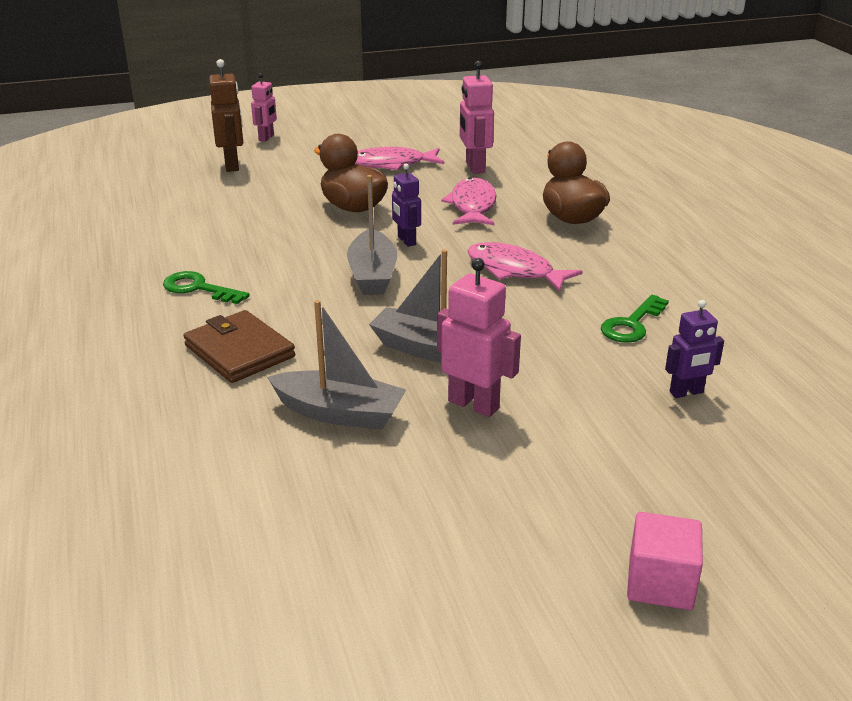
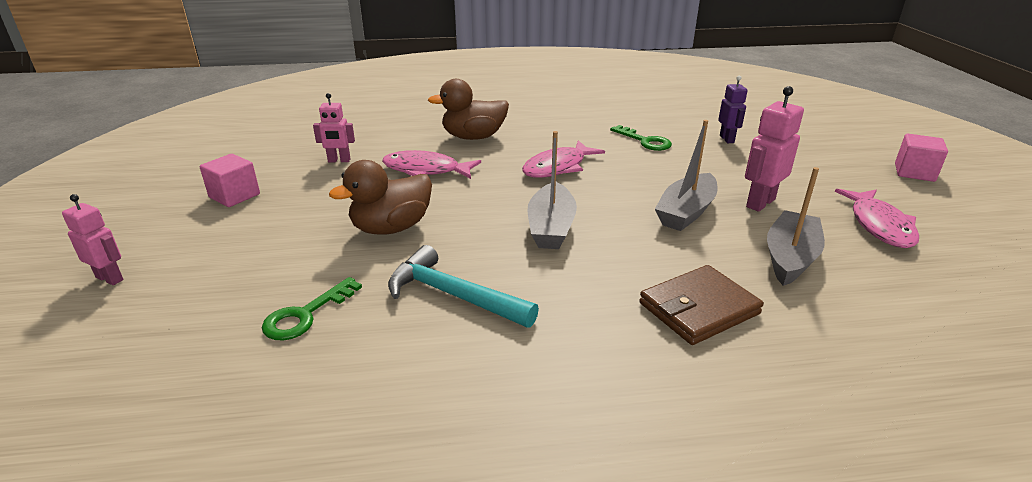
camera: 80 degrees left, 0 degrees up
green key [163,271,250,304] -> green key moved to [262,277,362,340]
brown robot [209,59,243,172] -> none
grey boat [347,175,397,295] -> grey boat turned 90 degrees clockwise [528,131,577,249]
pink fish [355,147,444,170] -> pink fish moved to [835,189,919,248]
purple robot [392,164,421,247] -> none
pink robot [460,61,494,174] -> pink robot [313,93,355,162], size x0.66
none -> pink cube [200,154,260,207]
none -> turquoise hammer [388,245,539,328]

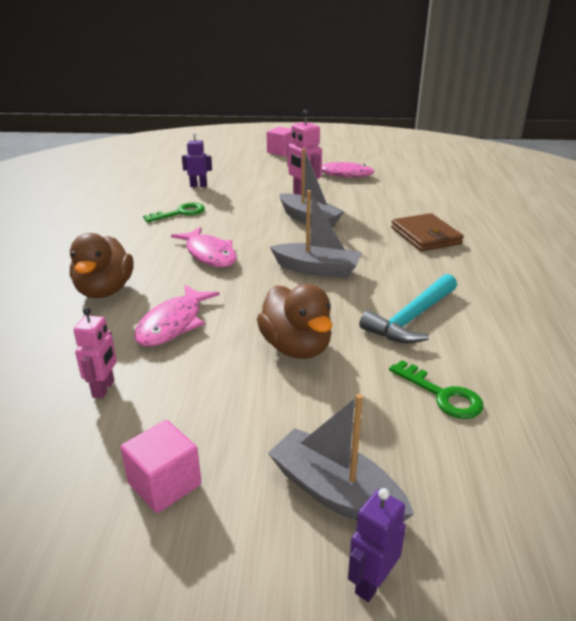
camera: 80 degrees left, 0 degrees up
pink robot [62,194,123,285] -> purple robot [348,488,406,602]
grey boat [767,167,825,286] -> grey boat moved to [268,393,414,522]

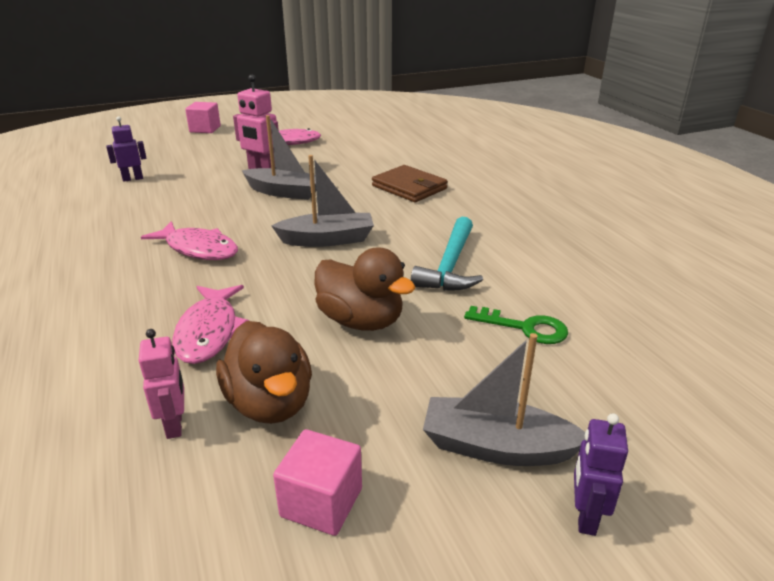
camera: 25 degrees left, 0 degrees up
brown duck [70,233,134,298] -> brown duck moved to [216,321,312,424]
green key [143,203,205,222] -> none

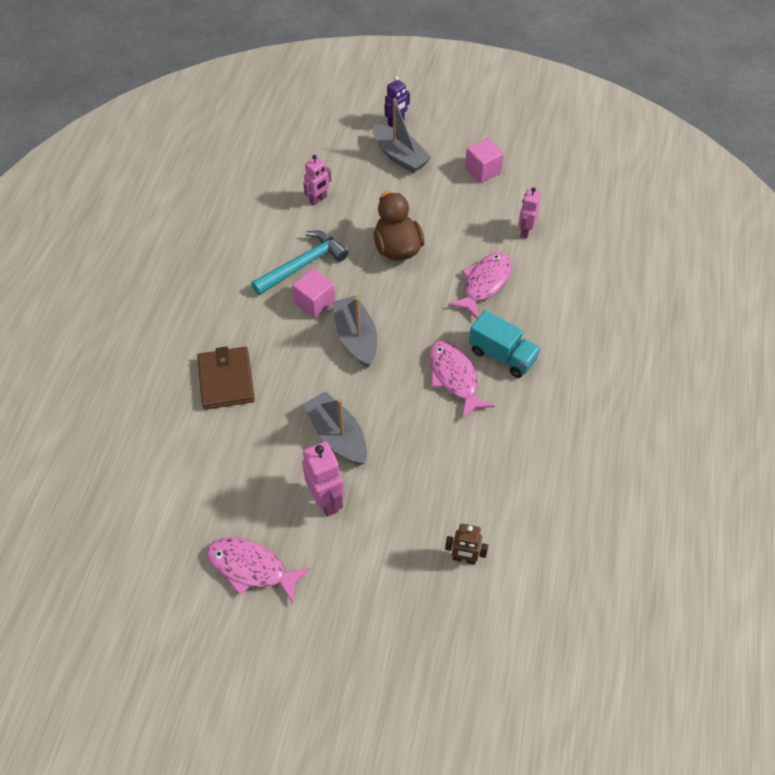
camera: 145 degrees left, 25 degrees up
purple robot [106,116,147,182] -> brown robot [445,523,488,565]
pink cube [185,102,221,133] -> pink cube moved to [292,268,335,318]
brown duck [216,321,312,424] -> none
grey boat [271,155,374,247] -> grey boat turned 45 degrees clockwise [332,296,377,368]
green key [464,306,568,344] -> pink robot [303,155,331,206]
none -> turquoise truck [469,310,541,378]

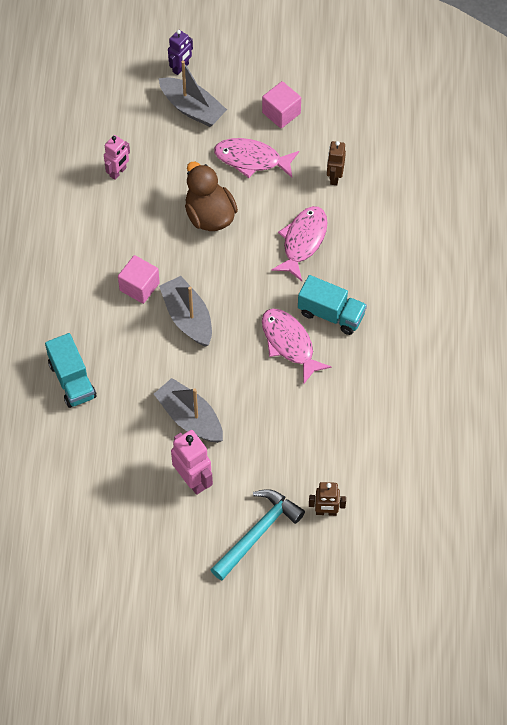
camera: 10 degrees left, 5 degrees up
brown wallet [197,346,255,410] -> turquoise truck [45,333,97,408]
pink fish [207,537,310,604] -> pink fish moved to [214,138,299,178]
turquoise hammer [251,231,348,295] -> turquoise hammer moved to [210,489,305,580]
pink robot [518,187,541,239] -> brown robot [327,141,346,185]

